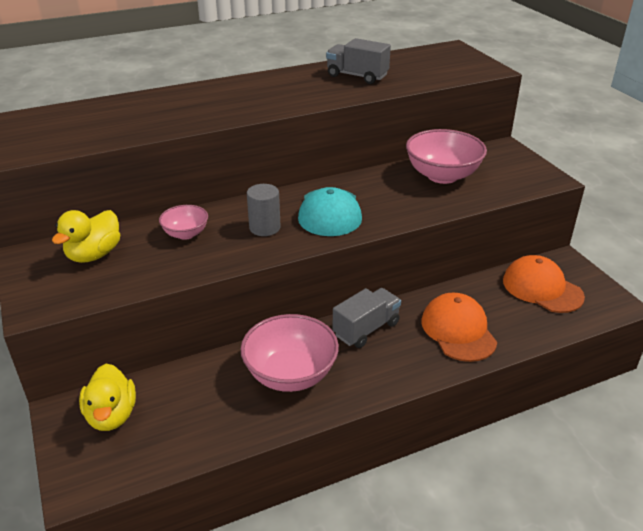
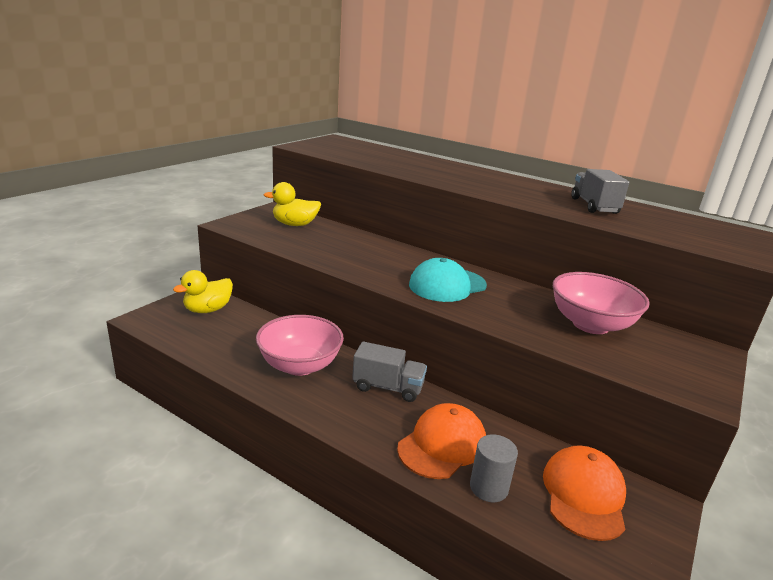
camera: 55 degrees right, 10 degrees down
pink bowl [159,205,208,240] -> none
grey cylinder [247,184,281,236] -> grey cylinder moved to [470,434,518,502]

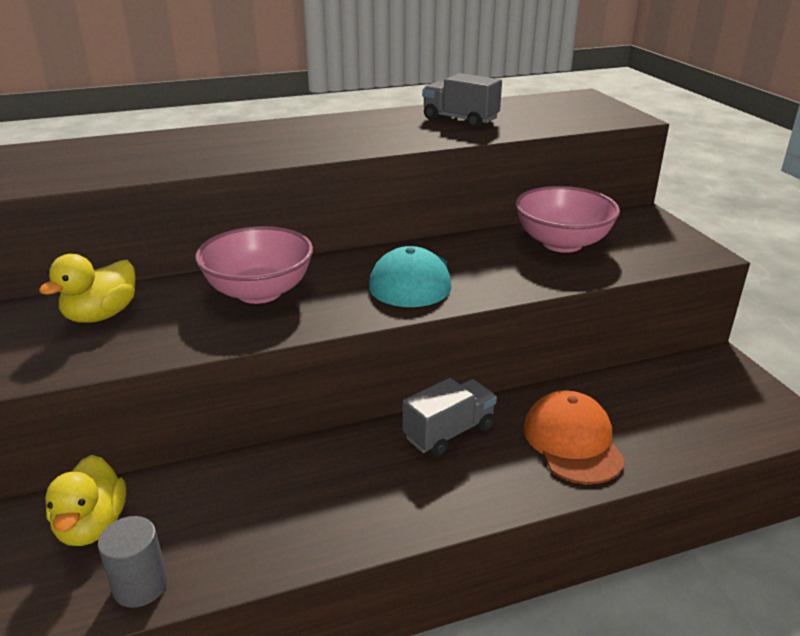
camera: 50 degrees left, 5 degrees up
pink bowl [256,315,344,376] -> pink bowl moved to [195,226,313,304]
grey cylinder [470,434,518,502] -> grey cylinder moved to [98,516,167,608]
orange cap [543,445,626,541] -> none

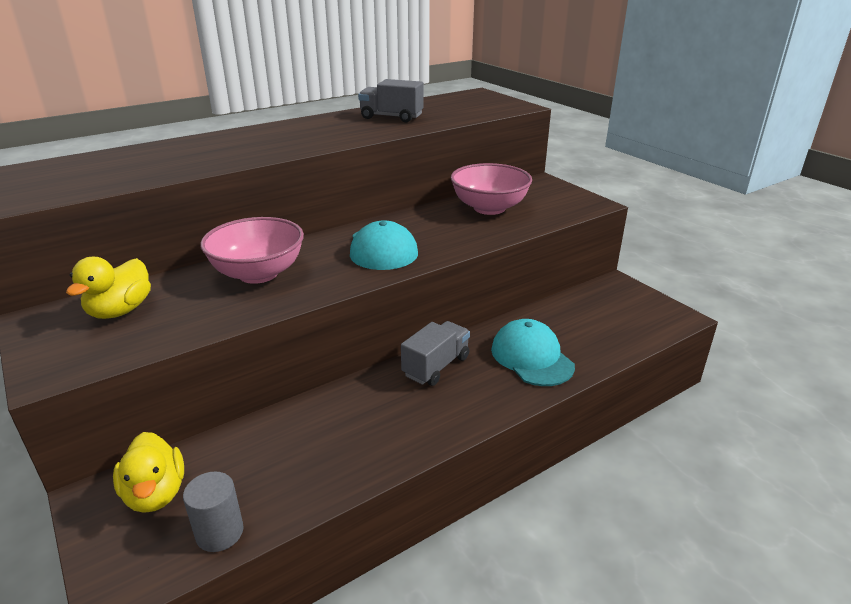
camera: 15 degrees left, 0 degrees up
orange cap [524,390,625,484] -> turquoise cap [491,319,575,386]

